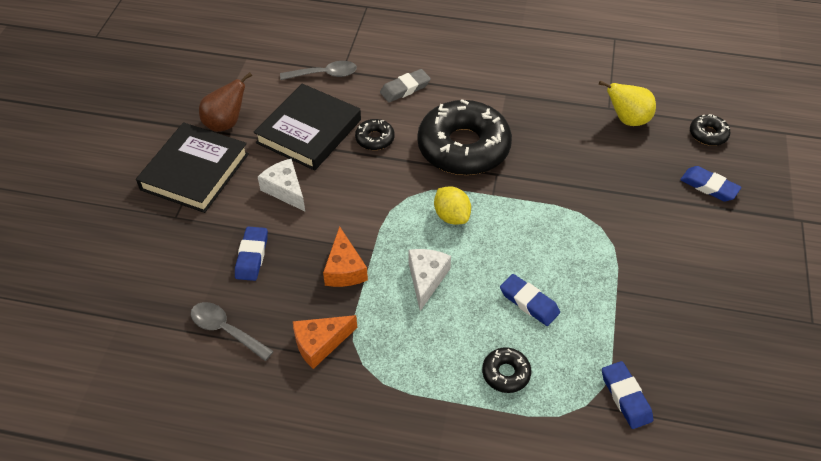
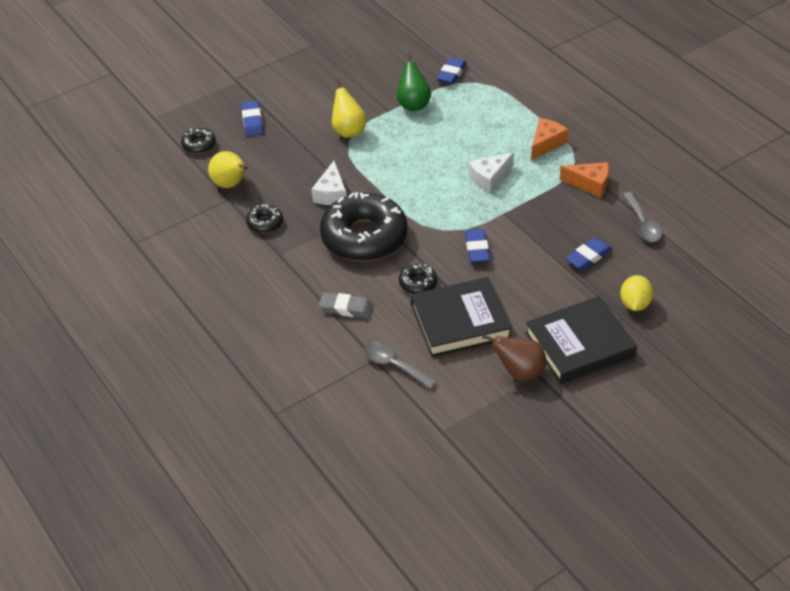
camera: 135 degrees left, 5 degrees down
white cheese [258,159,305,211] -> white cheese moved to [311,161,346,205]
orange cheese [323,226,368,287] -> orange cheese moved to [531,118,569,160]
yellow lemon [434,186,471,225] -> yellow lemon moved to [620,275,653,311]
black donut [482,347,531,393] -> black donut moved to [246,204,283,233]
blue eraser [500,274,560,326] -> blue eraser moved to [465,229,490,263]
none -> yellow pear [332,78,367,138]
none -> green pear [397,52,431,111]

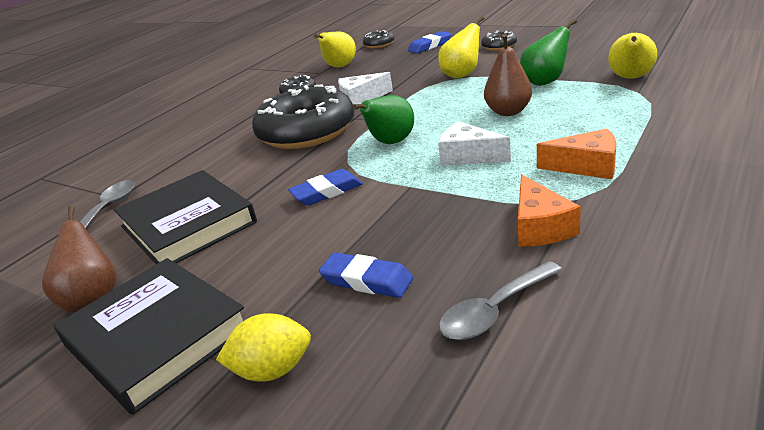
camera: 70 degrees right, 15 degrees down
grey eraser [319,292,374,318] -> none
black donut [399,264,437,294] -> black donut moved to [481,31,517,51]
blue eraser [437,57,467,84] -> yellow pear [608,33,657,79]
none -> green pear [353,95,414,144]
none -> brown pear [484,34,532,116]

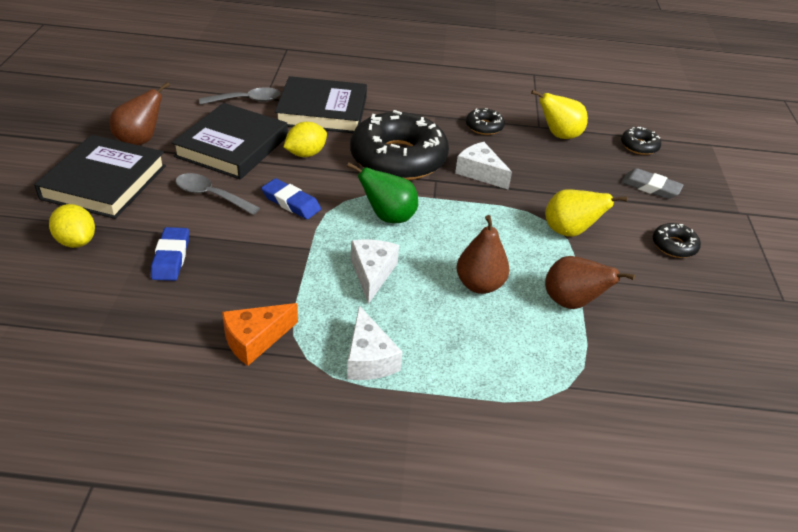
camera: 55 degrees right, 10 degrees up
blue eraser [408,31,451,54] -> grey eraser [622,168,684,199]
grey spoon [439,261,562,340] -> grey spoon moved to [176,173,260,215]
green pear [520,19,577,86] -> brown pear [545,256,635,309]
orange cheese [537,128,616,179] -> white cheese [347,306,403,380]
yellow pear [608,33,657,79] -> none
none -> black book [275,76,367,133]
none -> yellow lemon [284,122,327,157]

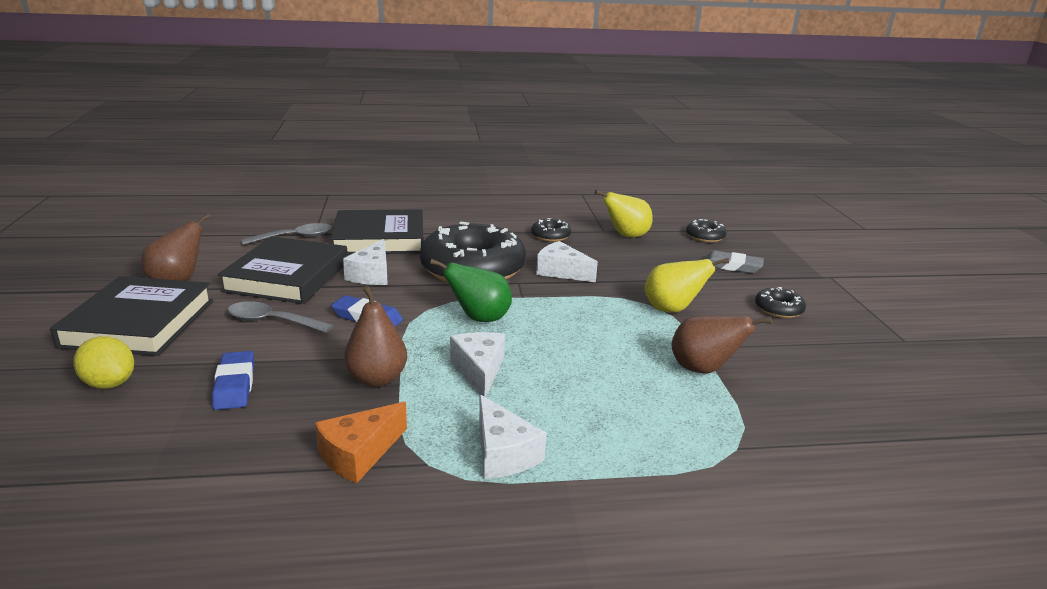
camera: 10 degrees left, 15 degrees down
yellow lemon [284,122,327,157] -> white cheese [343,239,388,285]
brown pear [457,215,509,294] -> brown pear moved to [344,286,407,387]

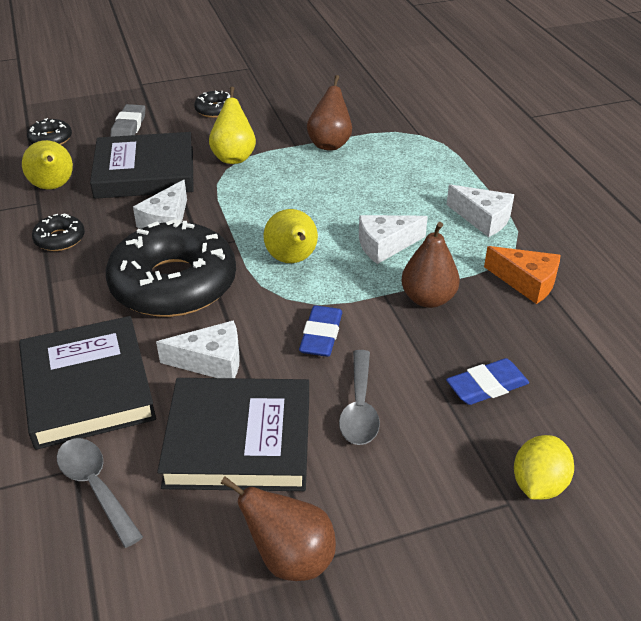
camera: 100 degrees left, 15 degrees up
black book [50,276,213,356] -> black book moved to [90,132,194,199]
green pear [430,259,512,322] -> yellow pear [263,209,318,263]
white cheese [479,394,546,479] -> white cheese turned 75 degrees clockwise [446,184,514,237]

